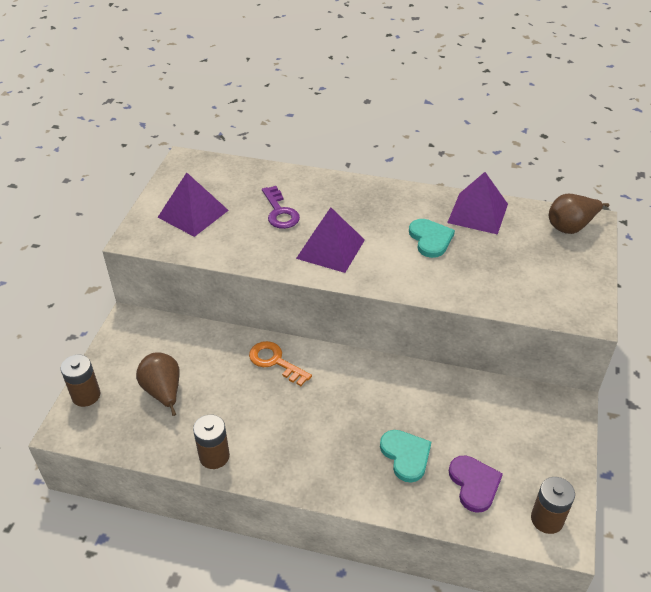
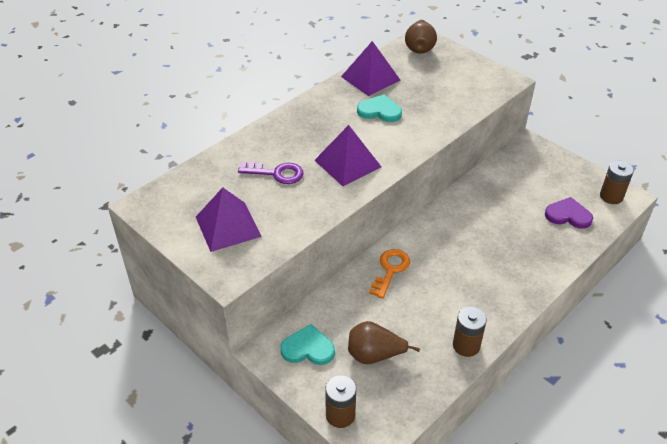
camera: 60 degrees left, 0 degrees up
orange key [249,341,312,386] -> orange key turned 135 degrees clockwise [369,249,410,299]
turquoise heart [380,430,431,482] -> turquoise heart moved to [280,324,335,365]

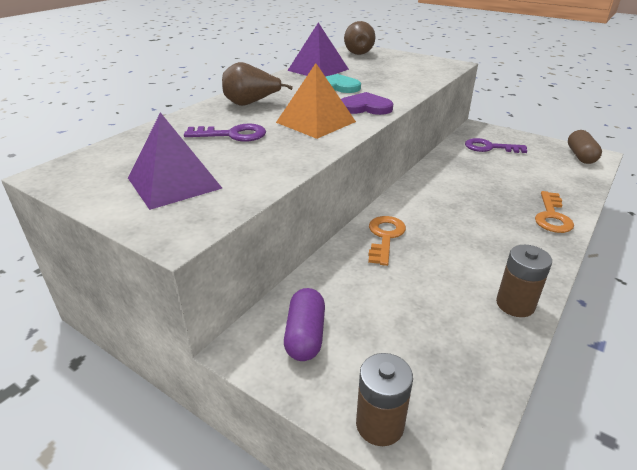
camera: 10 degrees left, 10 degrees down
turquoise heart [280,324,335,365] -> purple capsule [284,288,325,361]
purple pyramid [314,125,381,186] -> orange pyramid [276,63,356,139]
brown pear [348,321,420,364] -> brown pear moved to [222,62,293,106]
purple heart [545,197,593,229] -> purple heart moved to [341,92,393,115]
brown battery [600,161,634,204] -> brown capsule [568,130,602,164]
none -> purple key [465,138,527,153]
none -> orange key [535,191,574,233]

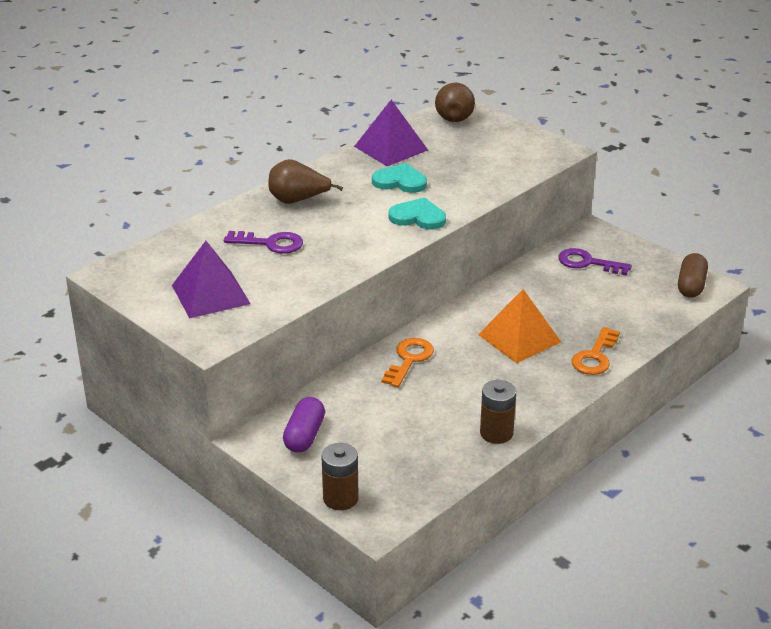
camera: 10 degrees right, 0 degrees up
orange pyramid [276,63,356,139] -> orange pyramid moved to [478,289,561,363]
purple heart [341,92,393,115] -> turquoise heart [388,197,446,229]

